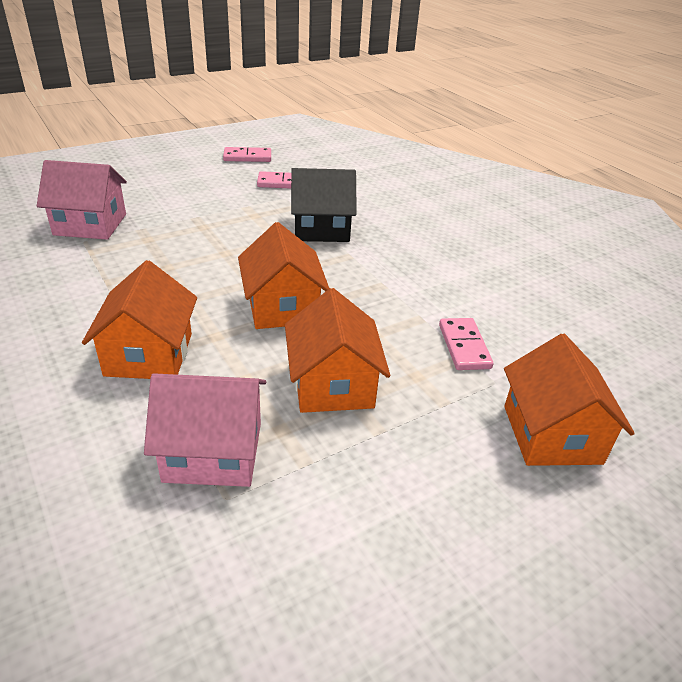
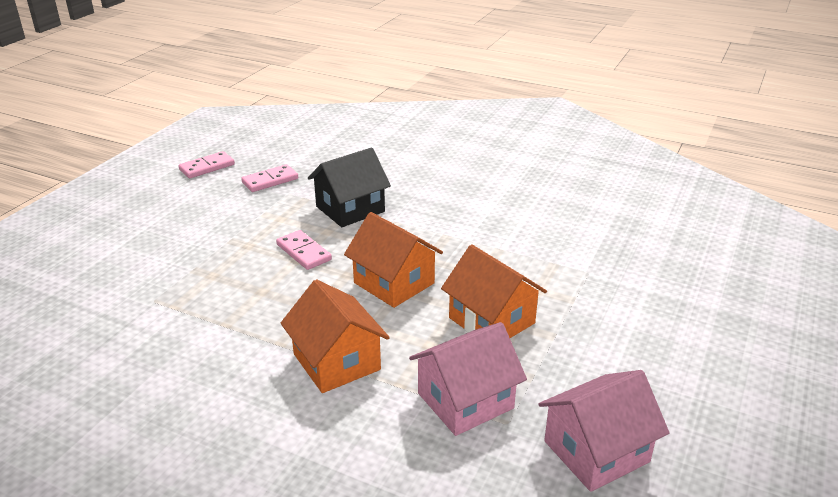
camera: 30 degrees left, 5 degrees down
pink house [37,160,127,240] -> pink house moved to [538,370,669,492]
pink domino [439,318,493,370] -> pink domino moved to [276,230,332,270]
orange house [504,334,635,466] -> none

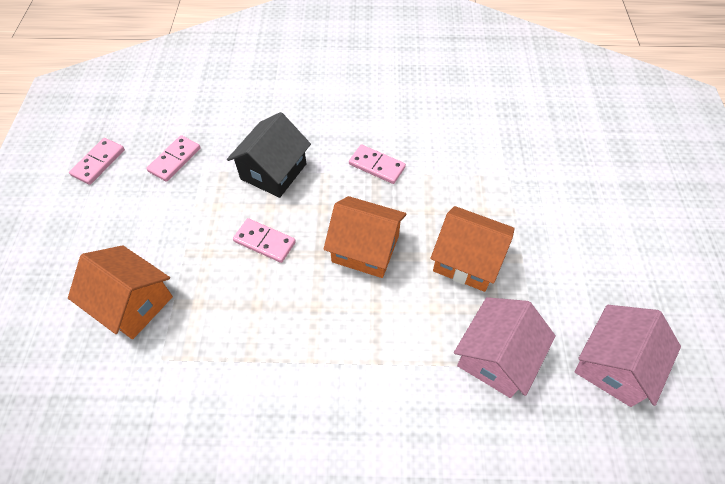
camera: 25 degrees left, 25 degrees up
orange house [281,279,390,393] -> orange house moved to [68,245,173,339]
none -> pink domino [349,145,406,184]

